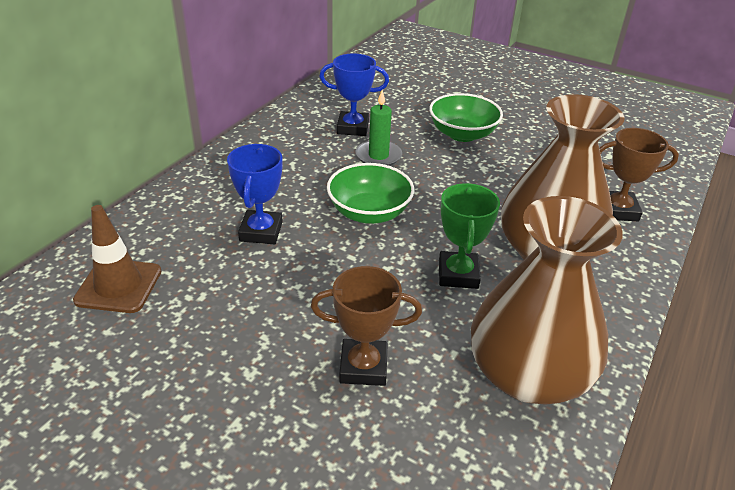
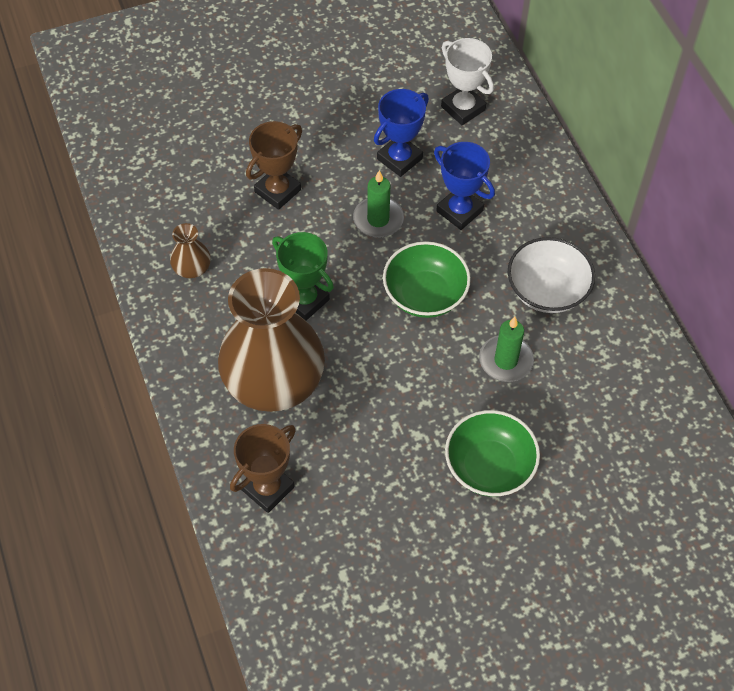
camera: 130 degrees right, 20 degrees up
brown traffic cone [73,205,161,313] -> white trophy [441,38,494,125]
blue trophy [319,53,389,136] -> blue trophy moved to [374,89,429,177]
brown vase [471,196,623,405] -> brown vase [170,223,211,278], size x0.41
none -> green candle [353,170,404,238]
none -> white bowl [508,237,595,313]

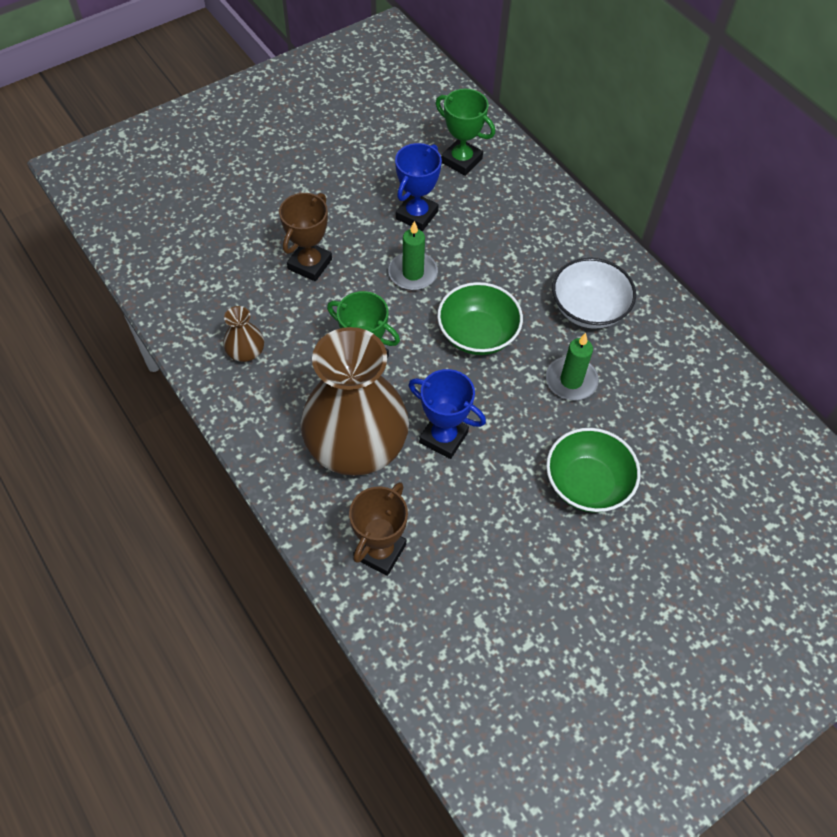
camera: 15 degrees left, 0 degrees up
blue trophy [434,142,495,230] -> blue trophy moved to [409,369,486,459]
white trophy [441,38,494,125] -> green trophy [436,89,495,176]

